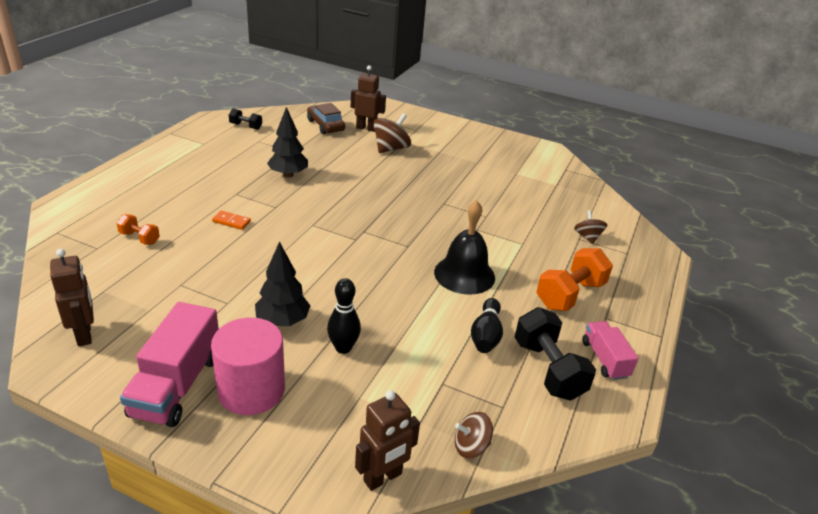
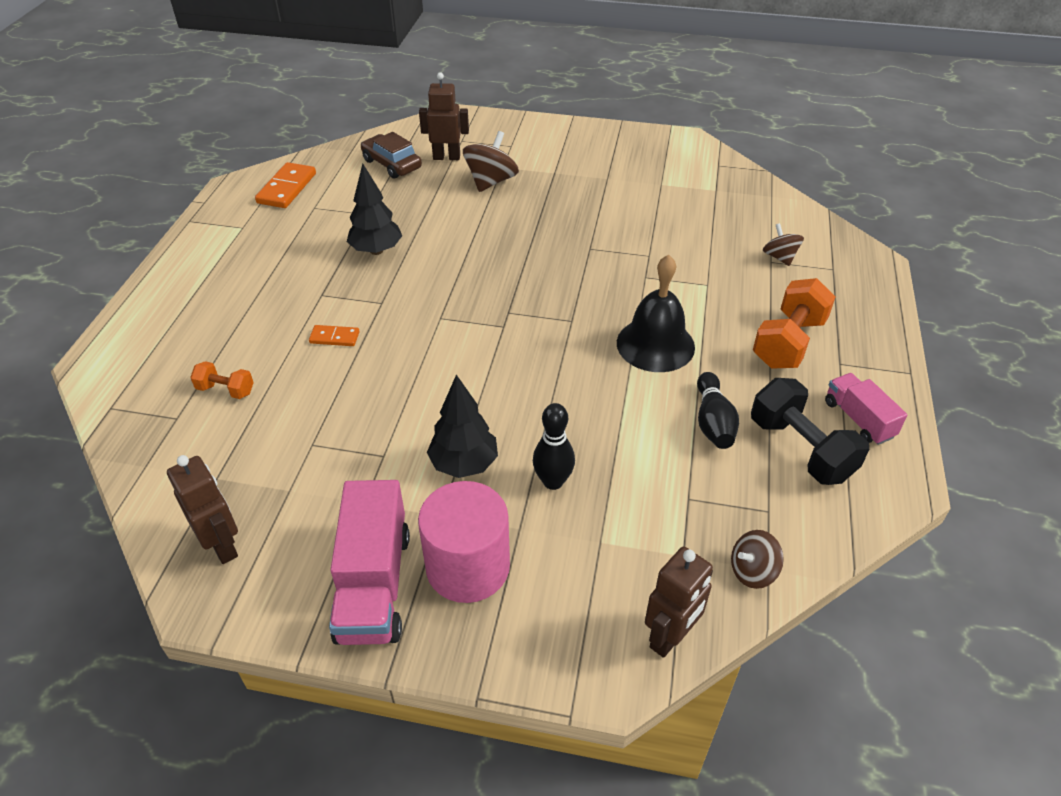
camera: 10 degrees left, 10 degrees up
black dumbbell [229,109,262,130] -> orange domino [255,162,316,208]

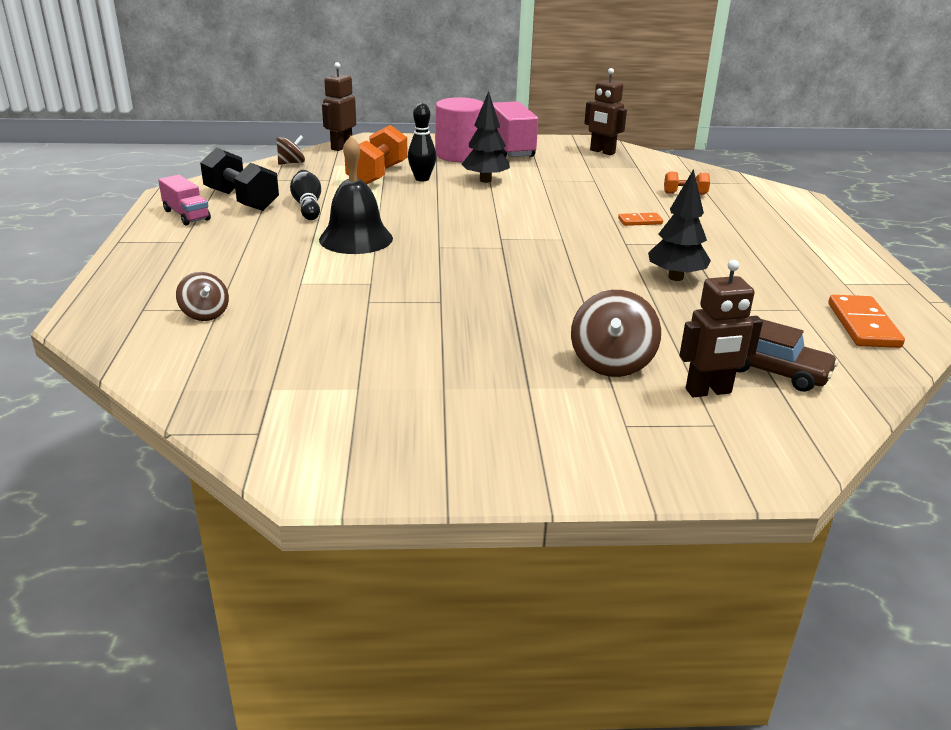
camera: 165 degrees right, 15 degrees down
orange dumbbell [753,278,836,369] -> orange dumbbell moved to [345,125,408,184]

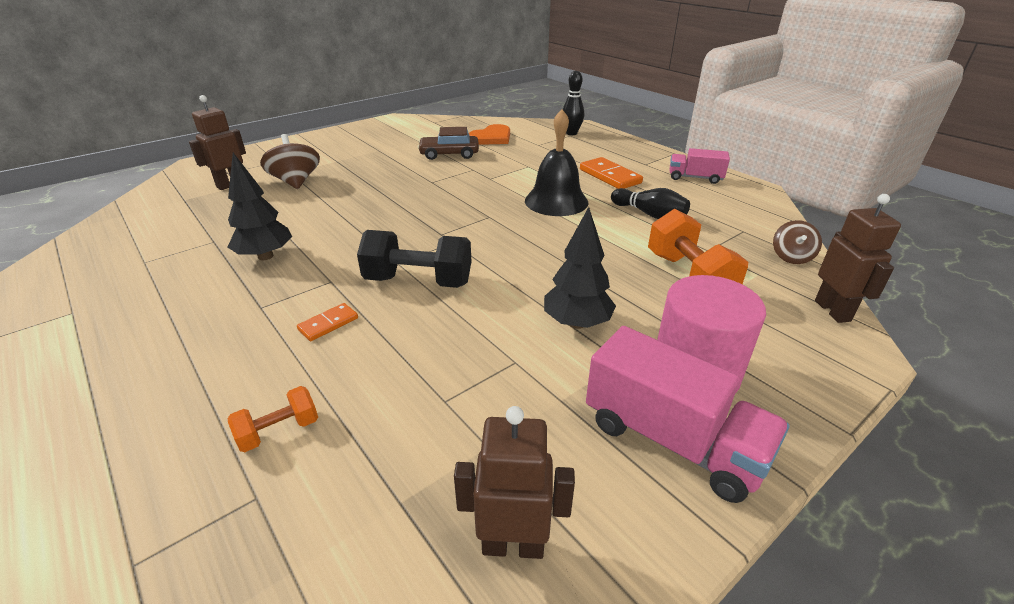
camera: 145 degrees right, 5 degrees up
brown spinning top [176,272,229,321] -> none
black dumbbell [200,148,279,211] -> black dumbbell moved to [357,230,471,288]
black bowling pin [408,103,436,182] -> black bowling pin moved to [563,71,584,135]
brown car [736,319,838,392] -> brown car moved to [418,127,479,160]
orange domino [828,295,905,348] -> orange domino moved to [580,157,643,189]
none -> orange heart [469,124,510,145]

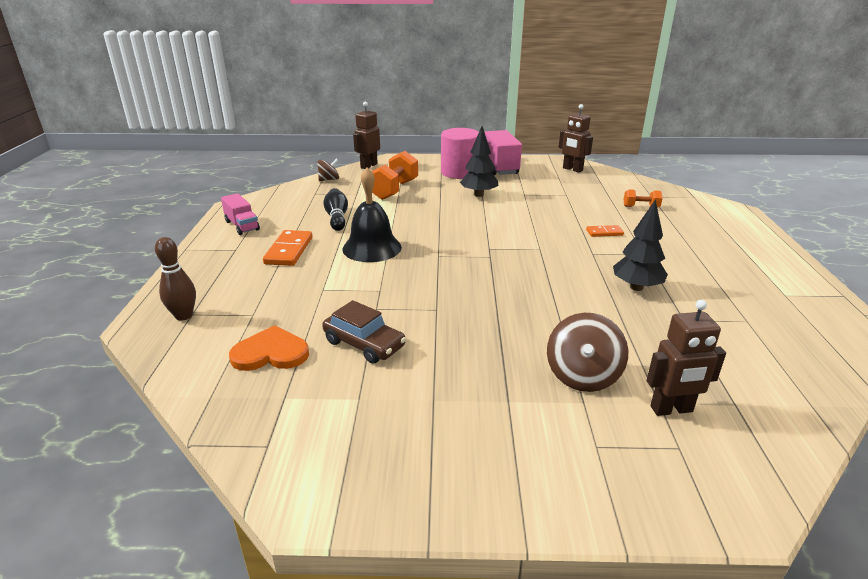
camera: 140 degrees left, 5 degrees down
black dumbbell [357,230,471,288] -> none
black bowling pin [563,71,584,135] -> brown bowling pin [155,237,196,321]

